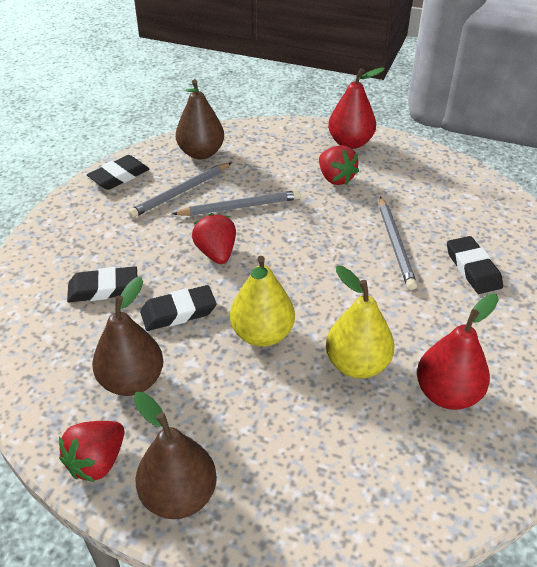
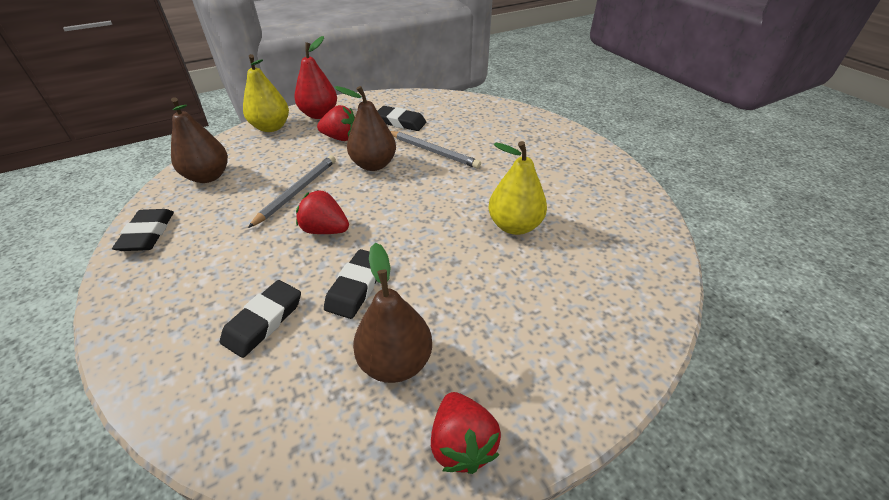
camera: 50 degrees left, 0 degrees up
grey pencil [128,162,232,218] -> none
brown pear [134,392,217,519] -> brown pear moved to [334,86,396,171]
yellow pear [230,256,295,347] -> yellow pear moved to [243,54,289,132]
red pear [417,294,499,410] -> none
black eraser [447,236,503,294] -> black eraser moved to [378,106,426,131]

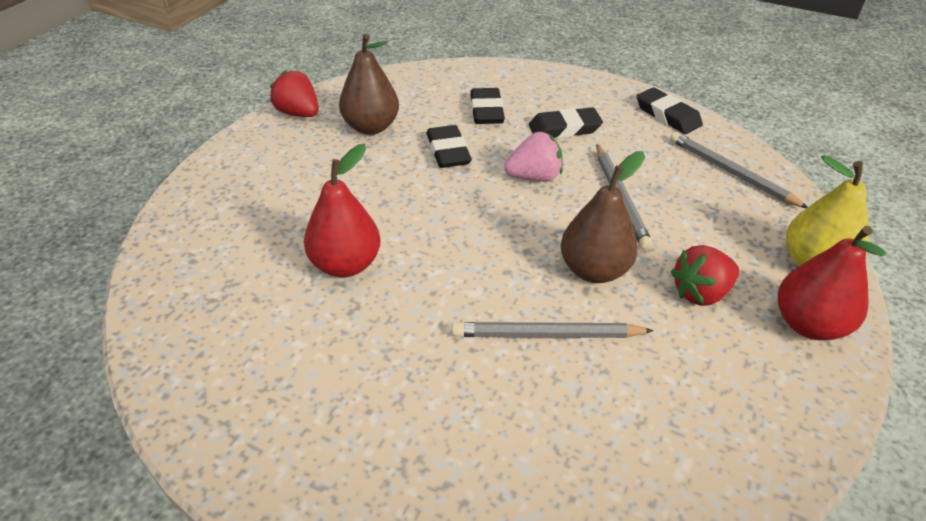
camera: 145 degrees right, 0 degrees up
brown pear [171,97,228,183] -> grey pencil [670,132,808,208]
red strawberry [296,190,349,234] -> pink strawberry [504,132,563,182]
black eraser [378,106,426,131] -> black eraser moved to [529,107,603,138]
yellow pear [488,141,547,235] -> red pear [304,144,380,277]

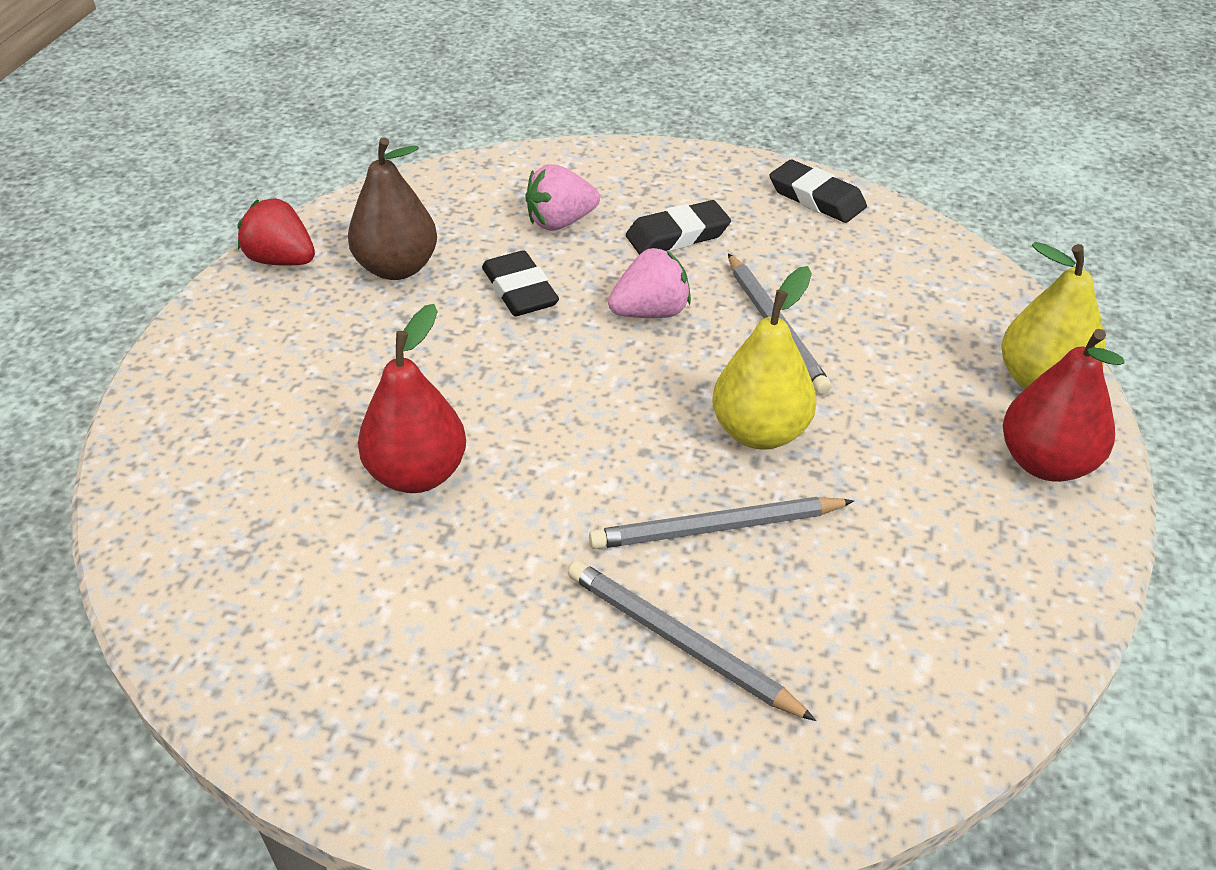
camera: 10 degrees left, 0 degrees up
black eraser [470,88,505,124] -> pink strawberry [525,164,600,231]
brown pear [561,151,645,283] -> yellow pear [712,266,817,450]
grey pencil [670,132,808,208] -> grey pencil moved to [568,561,816,721]
red strawberry [671,245,739,306] -> none

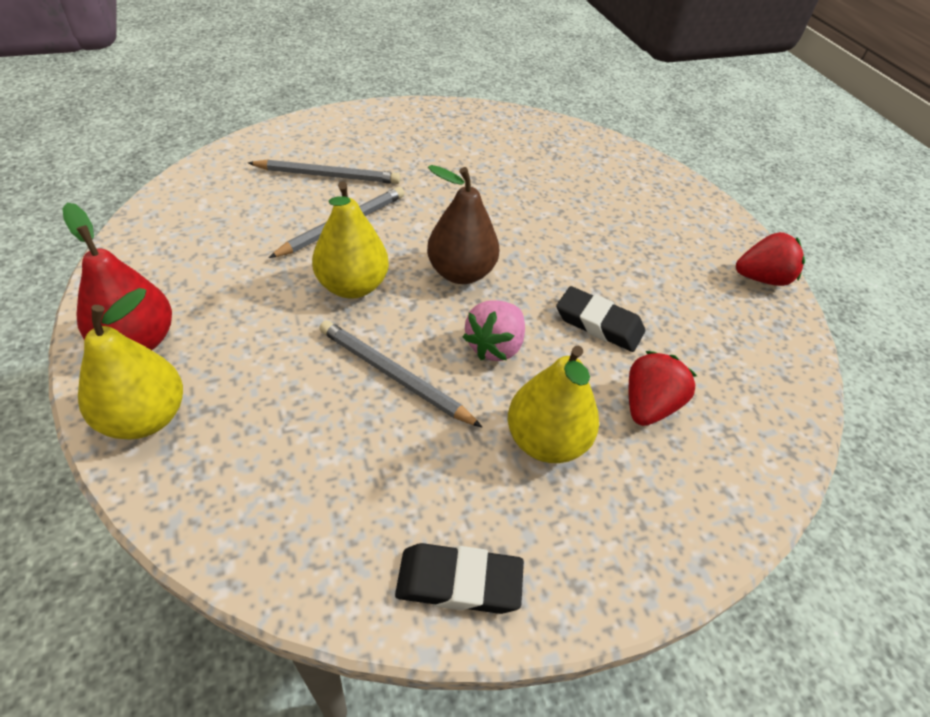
camera: 140 degrees right, 5 degrees up
brown pear [348,137,437,280] -> brown pear moved to [427,165,499,284]
red pear [358,304,466,493] -> none
pink strawberry [525,164,600,231] -> red strawberry [629,351,697,426]
black eraser [626,200,731,255] -> yellow pear [508,346,599,463]

